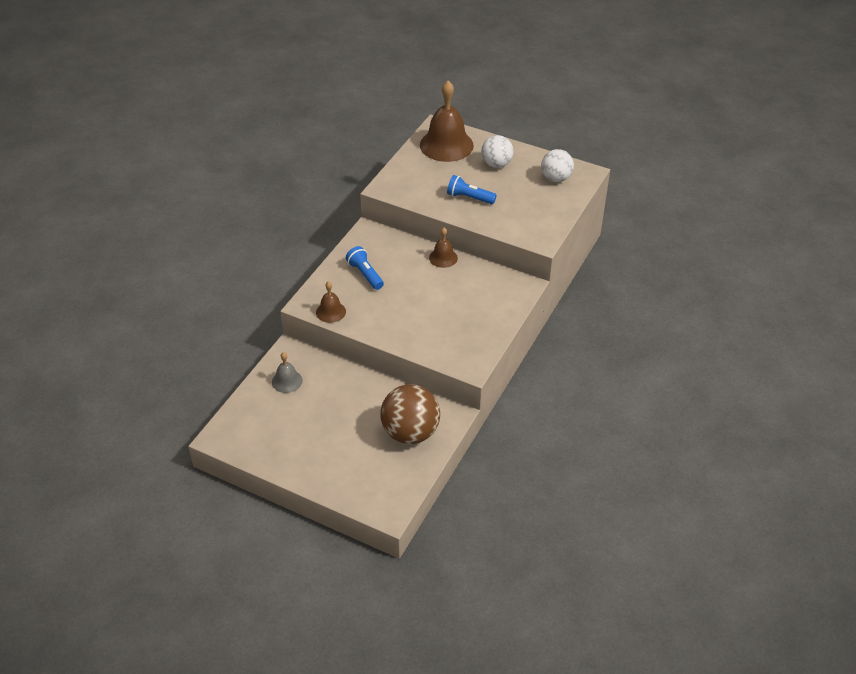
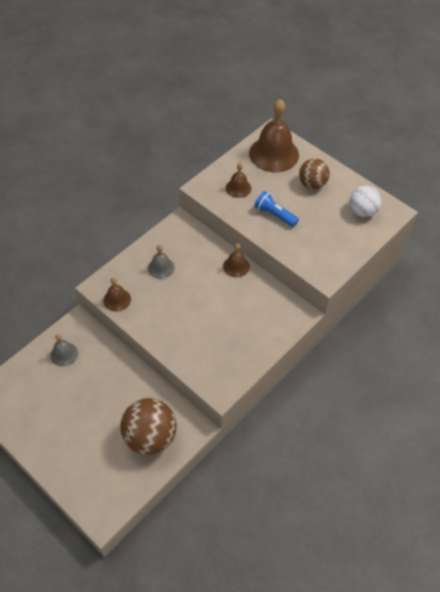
camera: 15 degrees right, 10 degrees up
blue flashlight [346,246,384,290] -> grey bell [148,245,175,279]
white ball [481,135,513,168] -> brown ball [299,158,330,189]
none -> brown bell [226,163,251,198]

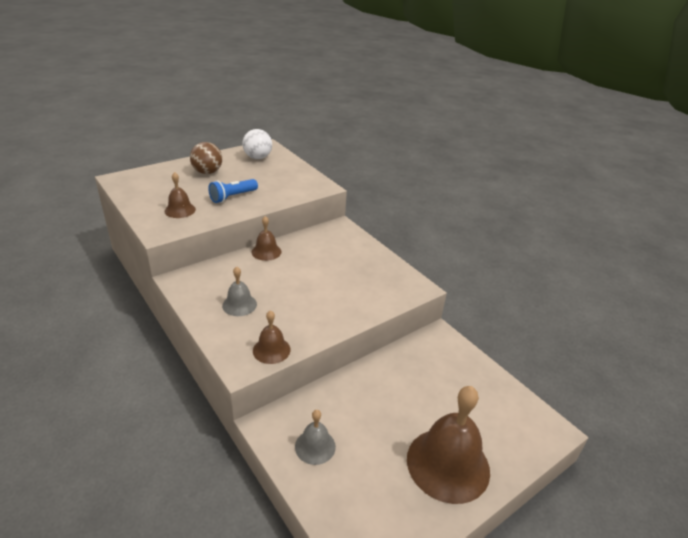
camera: 80 degrees left, 20 degrees down
brown ball [120,398,177,455] -> none
brown bell [249,99,299,173] -> brown bell moved to [407,386,490,504]

